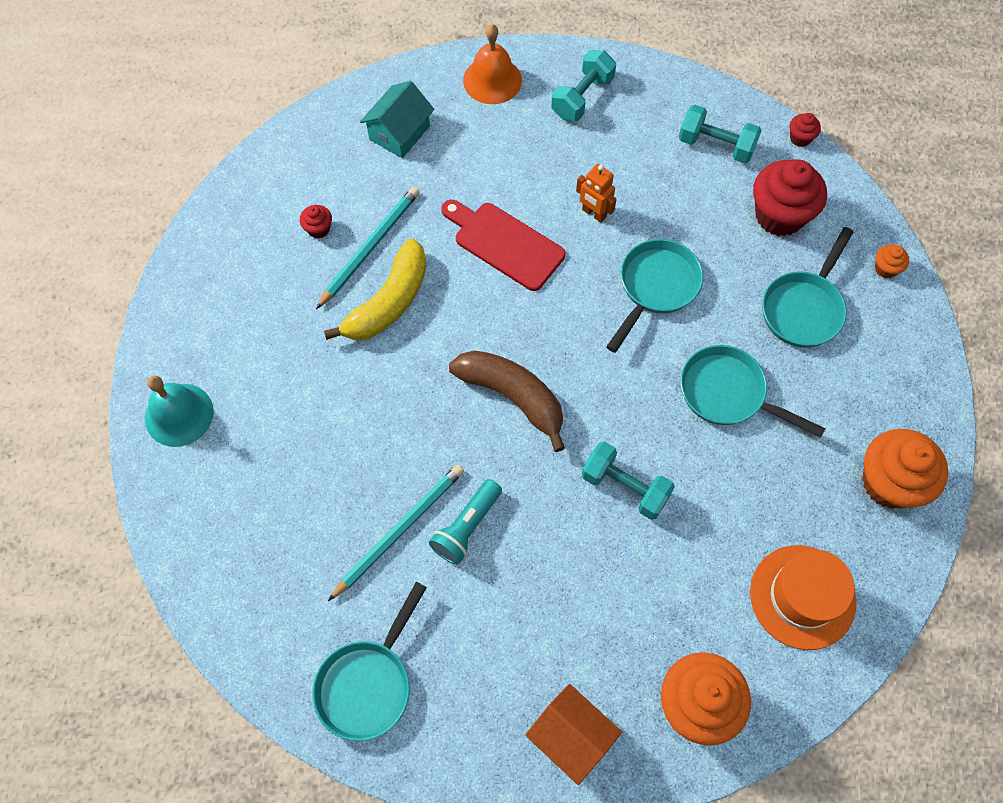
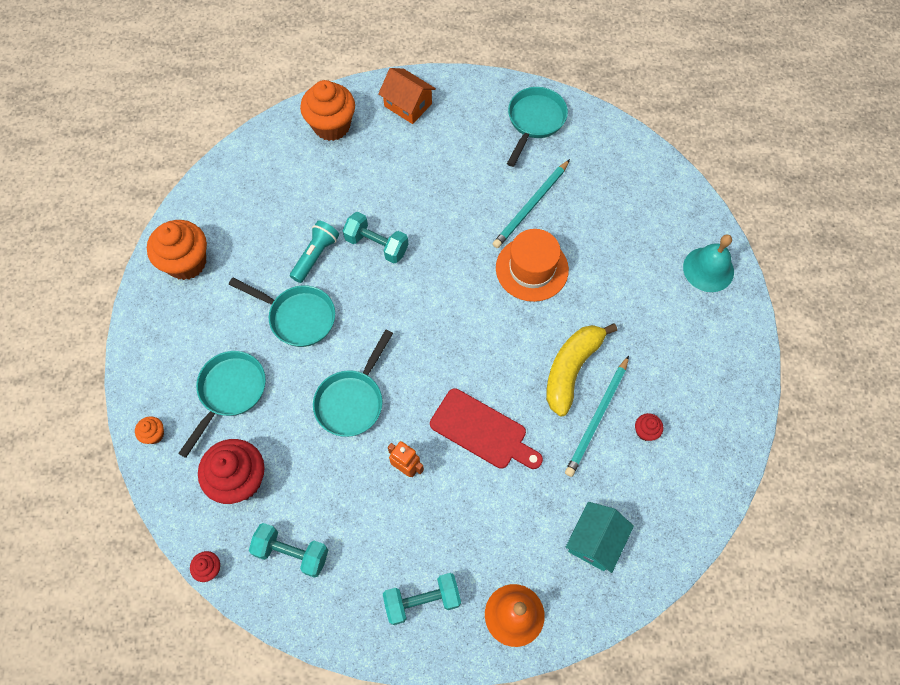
camera: 175 degrees right, 0 degrees up
turquoise flashlight [429,479,502,565] -> turquoise flashlight moved to [290,220,339,283]
brown banana [449,350,565,452] -> none
turquoise dumbbell [551,50,616,121] -> turquoise dumbbell turned 45 degrees clockwise [383,573,461,625]
orange hat [750,545,856,650] -> orange hat moved to [496,229,569,302]

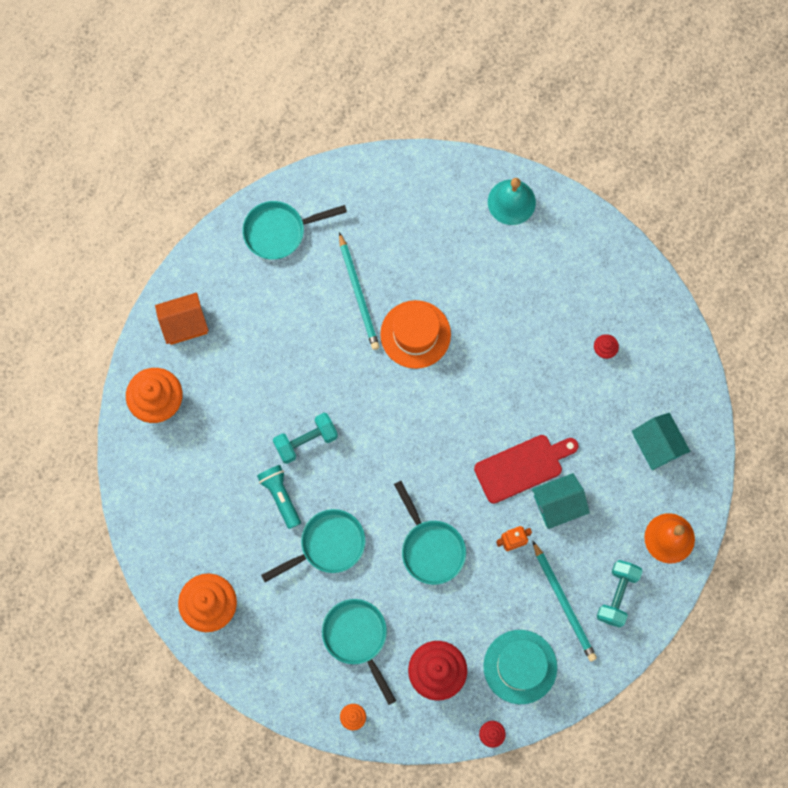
camera: 55 degrees left, 10 degrees up
turquoise dumbbell [249,523,328,578] -> turquoise hat [483,630,557,704]
turquoise pan [507,87,568,167] -> turquoise pan turned 75 degrees counterclockwise [242,201,347,260]
yellow banana [546,324,617,416] -> none
turquoise pencil [565,356,629,477] -> turquoise pencil moved to [533,541,597,662]
none -> turquoise house [532,473,590,529]

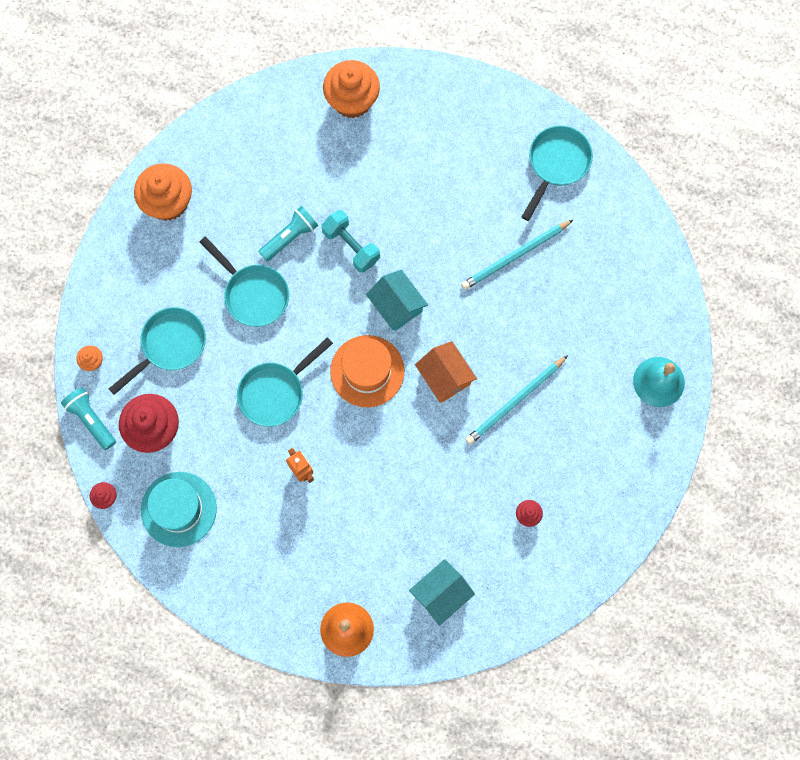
camera: 75 degrees right, 0 degrees up
orange house [155,293,209,345] -> orange house moved to [415,341,477,403]
turquoise pan [242,201,347,260] -> turquoise pan turned 60 degrees clockwise [522,125,593,221]
orange hat [380,300,451,369] -> orange hat moved to [330,335,404,407]
red cutting board [474,435,579,504] -> none
turquoise house [532,473,590,529] -> turquoise house moved to [366,270,428,331]
turquoise pencil [533,541,597,662] -> turquoise pencil moved to [466,355,568,445]
turquoise dumbbell [597,560,643,628] -> none
none -> turquoise flashlight [61,387,116,450]

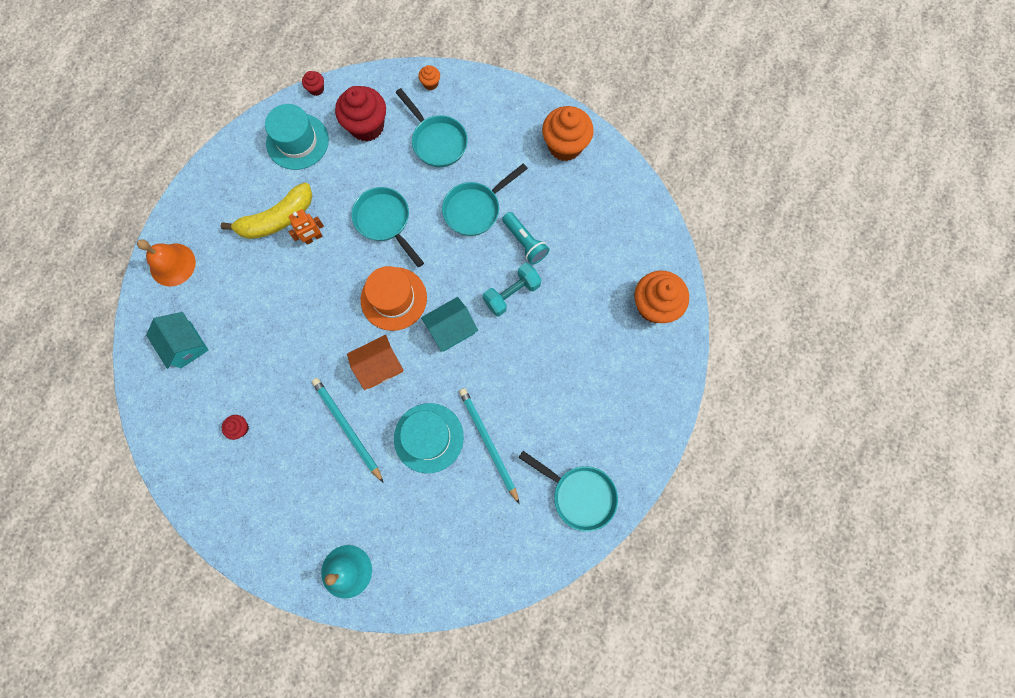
camera: 95 degrees right, 0 degrees up
turquoise flashlight [61,387,116,450] -> none
none -> yellow banana [221,182,312,239]
none -> turquoise hat [394,403,464,473]

